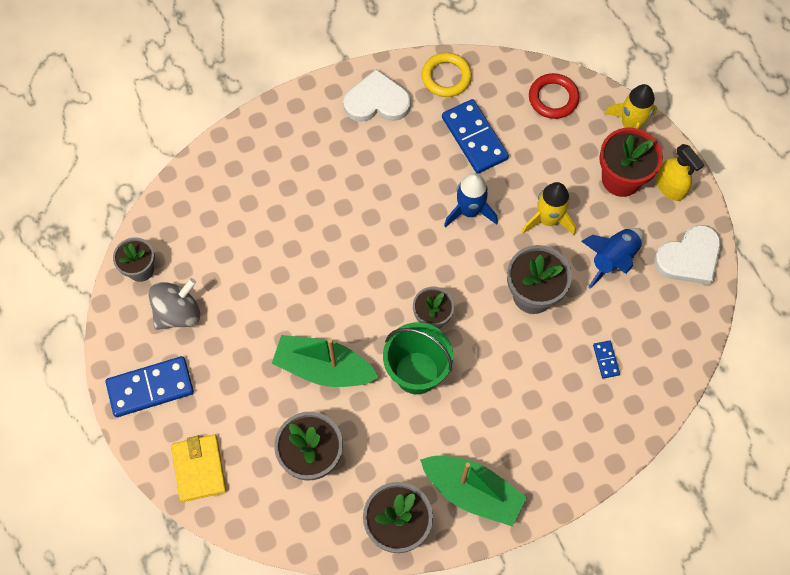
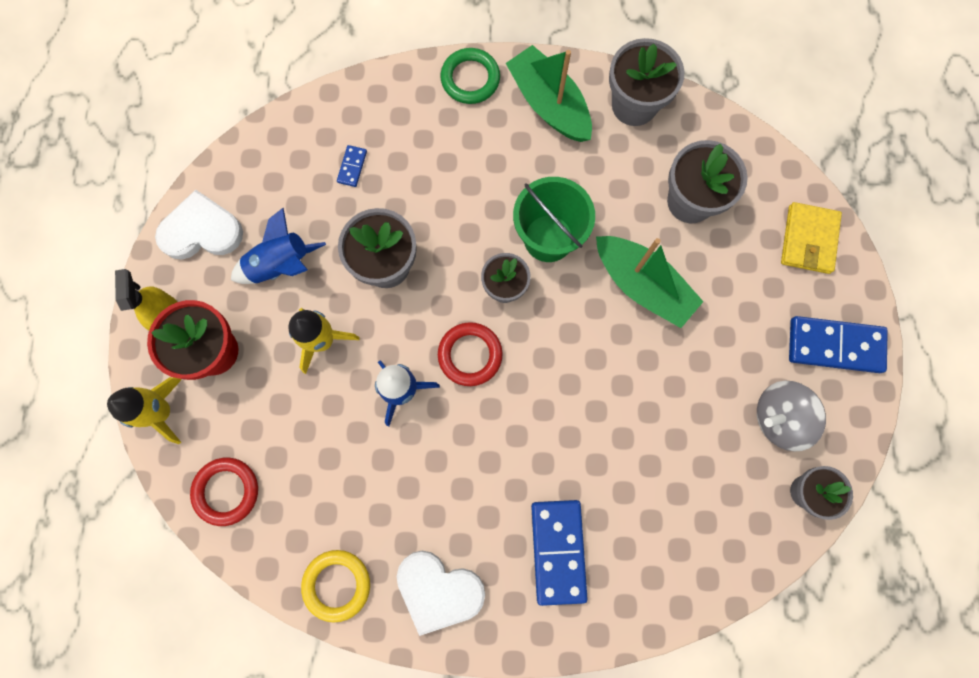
camera: 155 degrees left, 10 degrees up
blue domino [442,99,509,174] -> blue domino moved to [531,500,588,606]
none -> red ring [438,322,503,386]
none -> green ring [440,48,500,104]

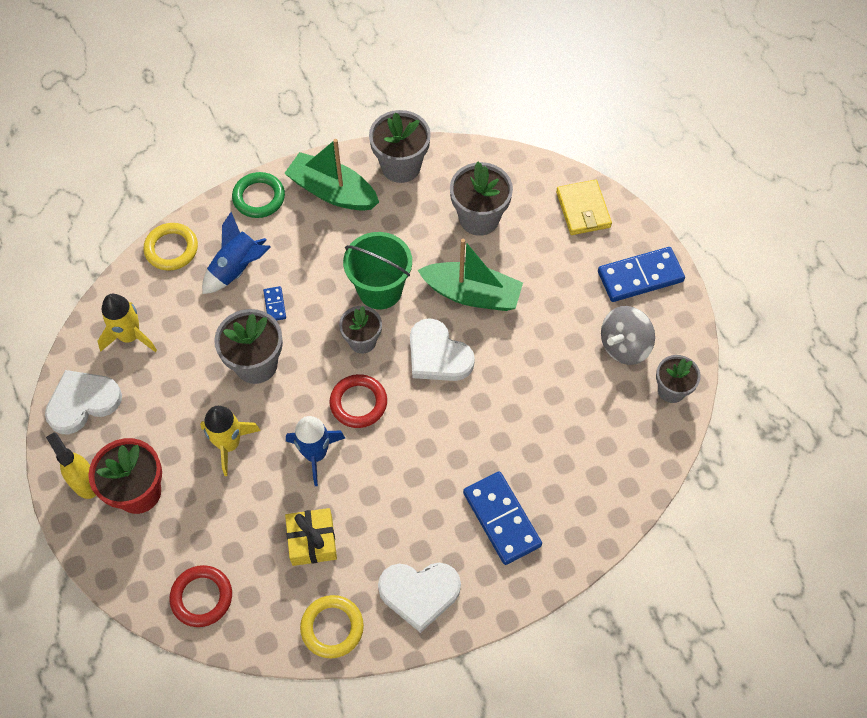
camera: 25 degrees left, 15 degrees down
yellow rocket [107,377,182,444] -> yellow rocket moved to [98,294,157,352]
blue rocket [231,207,326,284] -> blue rocket moved to [202,212,271,294]
blue domino [337,145,367,187] -> blue domino moved to [263,286,286,321]
none -> yellow ring [143,223,198,271]
none -> yellow gift [285,508,337,566]
none -> white heart [410,318,475,381]

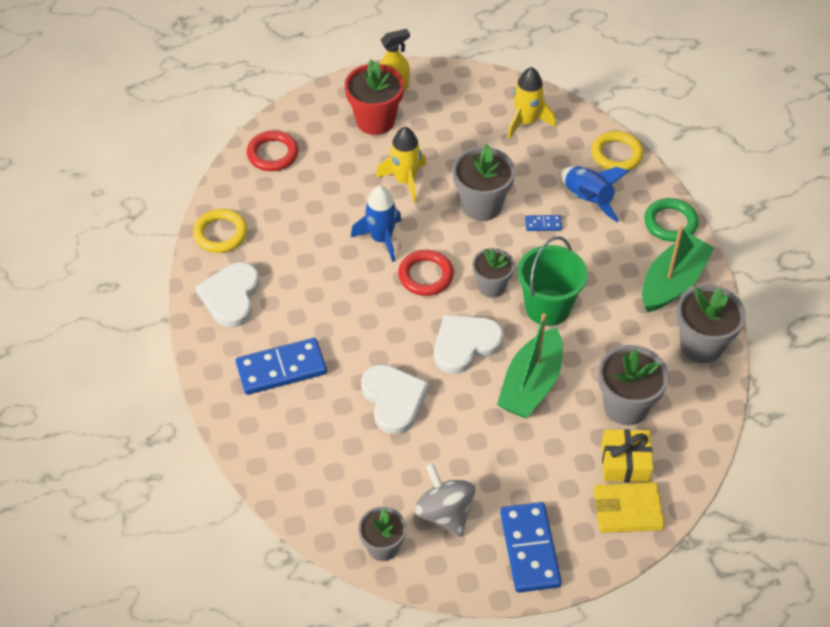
camera: 100 degrees right, 10 degrees down
white heart [45,370,122,435] -> white heart moved to [361,364,429,434]
yellow gift [285,508,337,566] -> yellow gift moved to [601,429,653,482]

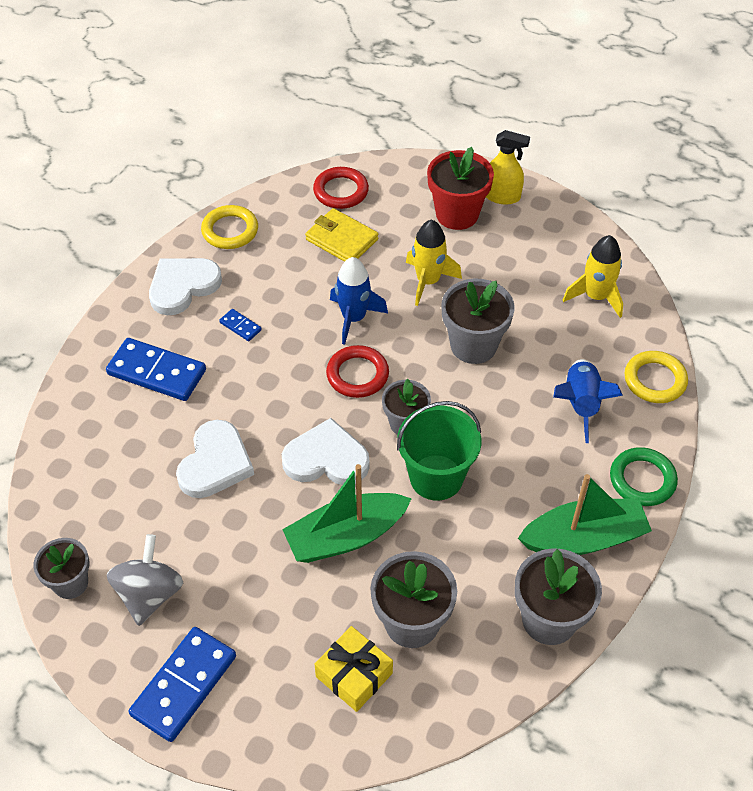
camera: 40 degrees right, 0 degrees up
blue domino [525,215,562,231] -> blue domino moved to [219,309,262,341]
yellow wallet [594,482,665,533] -> yellow wallet moved to [305,208,379,262]

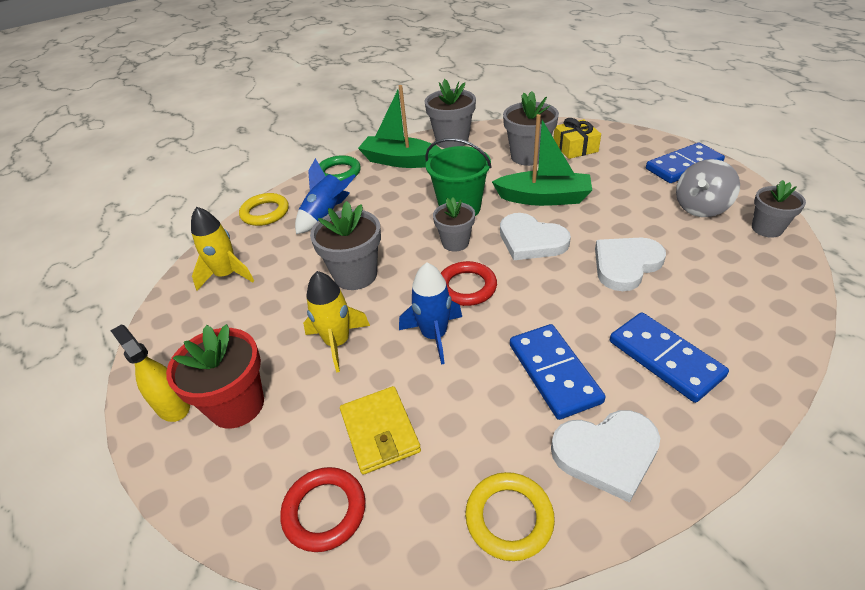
camera: 145 degrees left, 10 degrees down
blue domino [219,309,262,341] -> blue domino [510,324,605,420], size x2.19

